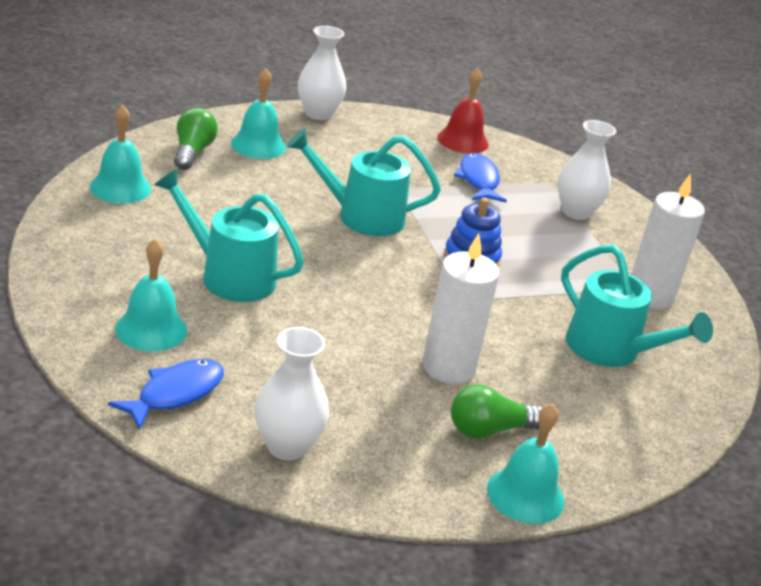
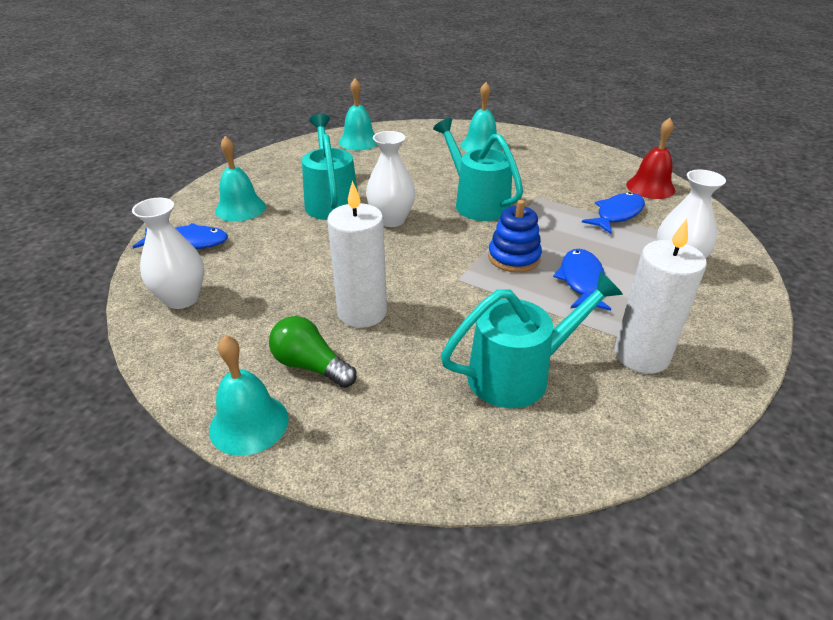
camera: 55 degrees right, 5 degrees up
green light bulb [174,108,218,170] -> none
white vase [298,26,347,120] -> white vase moved to [366,131,415,227]
turquoise watering can [561,245,713,367] -> turquoise watering can turned 120 degrees counterclockwise [441,271,623,408]
none -> blue fish [553,249,611,311]

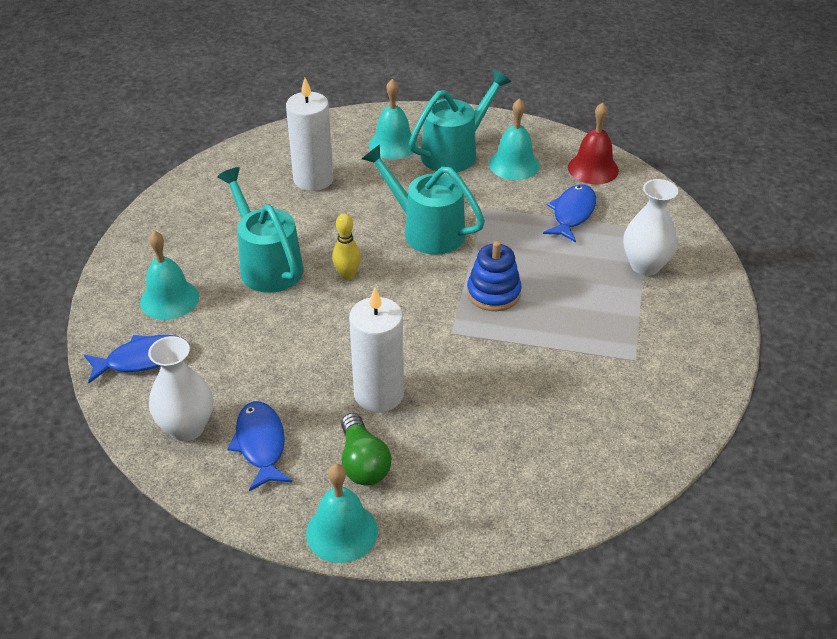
camera: 20 degrees left, 5 degrees up
green light bulb [269,316,357,388] -> green light bulb turned 120 degrees counterclockwise [341,413,391,486]
turquoise bell [339,78,377,150] -> turquoise bell moved to [489,98,540,180]
white vase [366,131,415,227] -> yellow bowling pin [333,213,361,280]
turquoise watering can [441,271,623,408] -> turquoise watering can moved to [409,69,511,172]
blue fish [553,249,611,311] -> blue fish moved to [228,401,292,491]
white candle [615,219,707,374] -> white candle moved to [286,78,334,191]

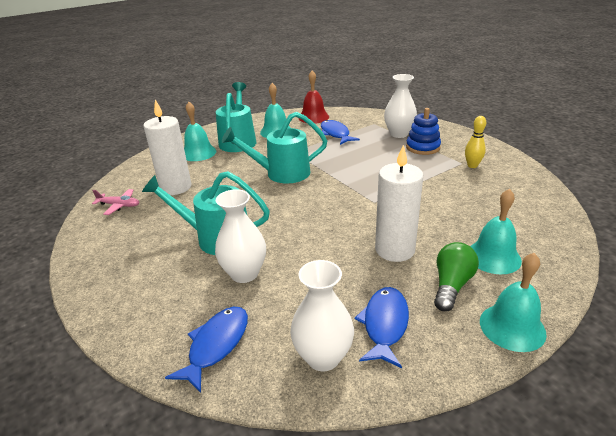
camera: 45 degrees left, 10 degrees down
turquoise bell [140,231,199,320] -> turquoise bell moved to [470,189,522,274]
blue fish [228,401,292,491] -> blue fish turned 75 degrees clockwise [354,287,409,368]
yellow bowling pin [333,213,361,280] -> yellow bowling pin moved to [465,116,486,168]
green light bulb [341,413,391,486] -> green light bulb turned 90 degrees counterclockwise [434,242,479,311]
blue stacking toy [467,241,522,311] -> blue stacking toy moved to [406,108,441,155]
none -> pink plane [92,189,139,215]
none -> white vase [215,189,266,283]

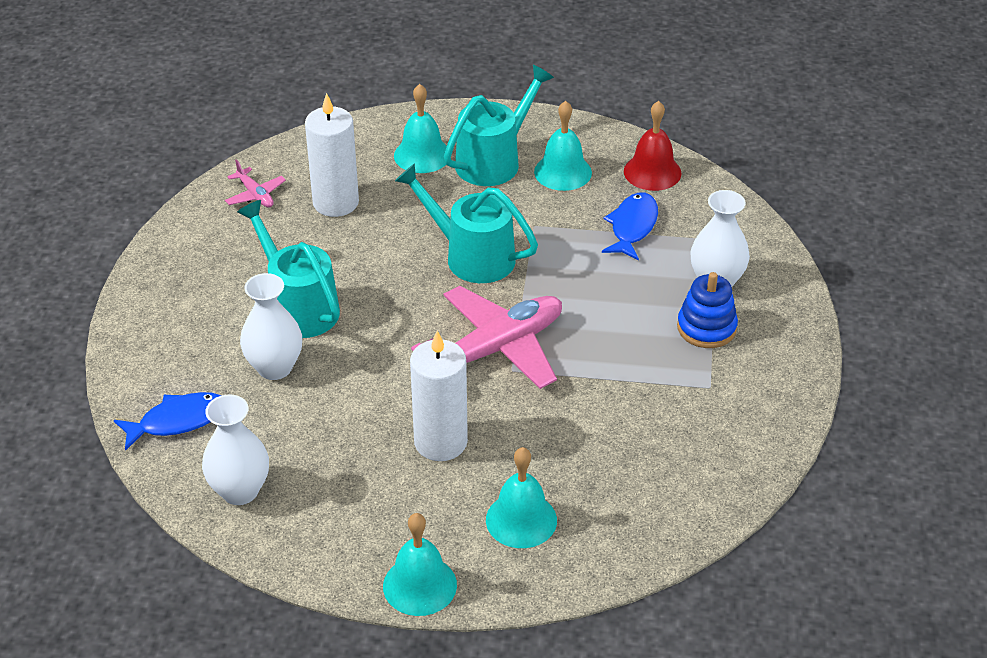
camera: 40 degrees right, 10 degrees up
blue fish [354,287,409,368] -> none
green light bulb [434,242,479,311] -> none
yellow bowling pin [465,116,486,168] -> none
none -> pink plane [411,286,562,389]

